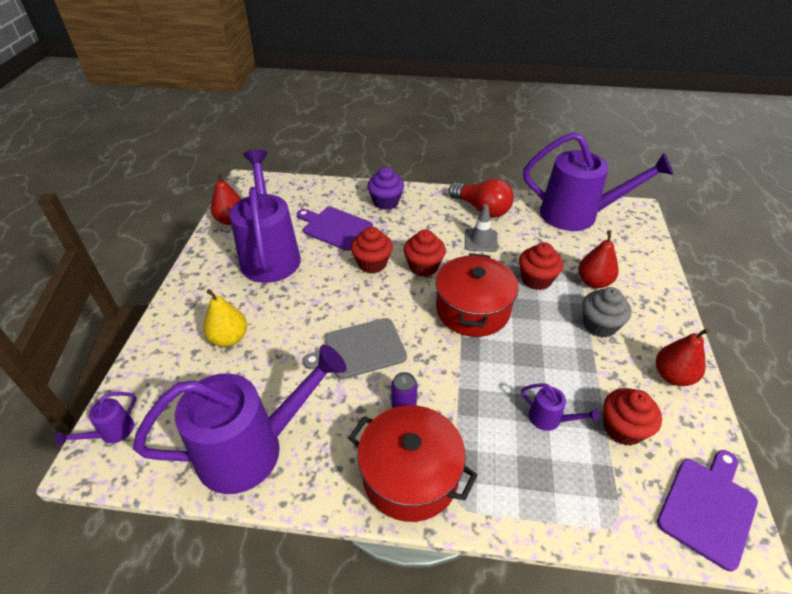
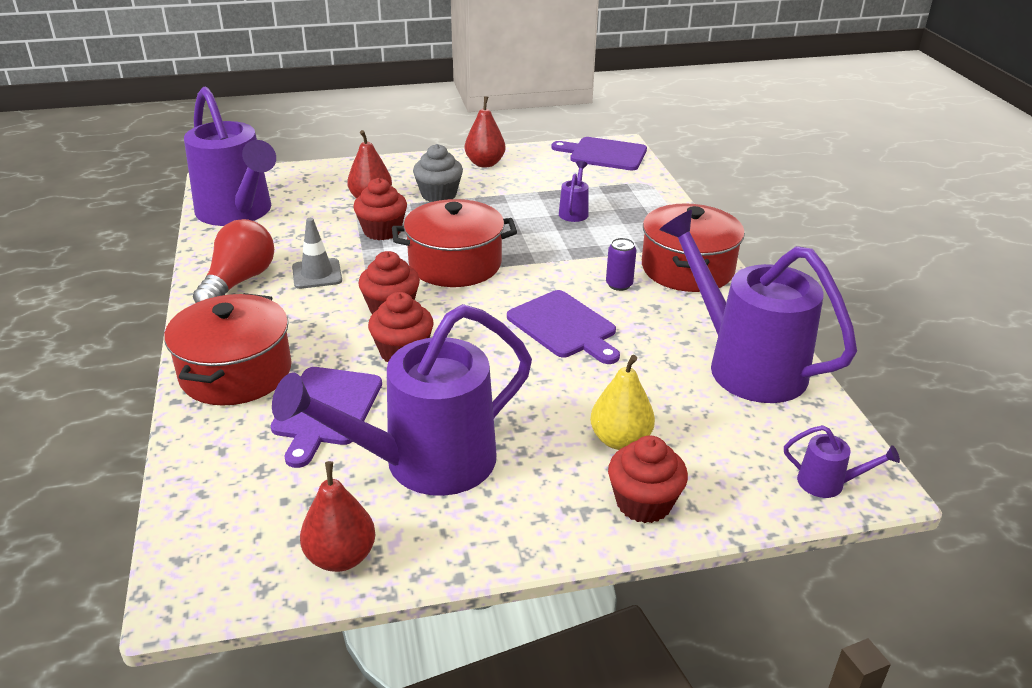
camera: 110 degrees left, 10 degrees down
grey cutting board [303,318,407,379] -> purple cutting board [507,290,620,364]
purple cupcake [367,167,404,210] -> red pot [164,293,292,406]
purple watering can [523,132,673,231] -> purple watering can turned 150 degrees clockwise [184,86,276,226]
red cupcake [603,388,662,446] -> red cupcake moved to [608,436,688,523]

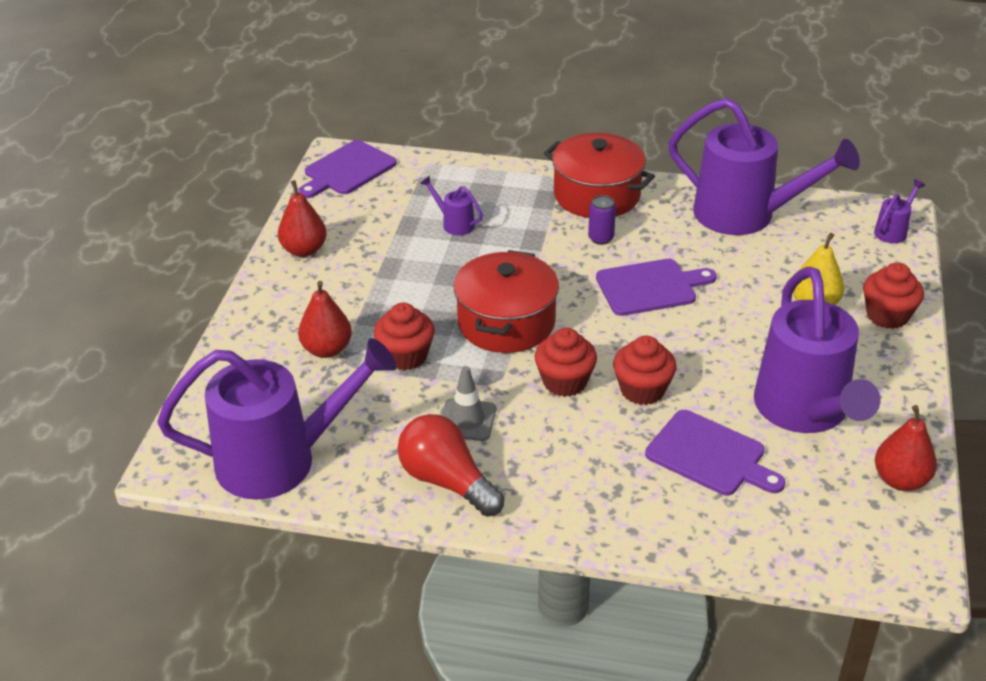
camera: 65 degrees left, 5 degrees up
red pot [164,293,292,406] -> none
grey cupcake [413,144,463,202] -> none
purple watering can [659,210,857,403] -> purple watering can turned 135 degrees counterclockwise [668,98,860,235]

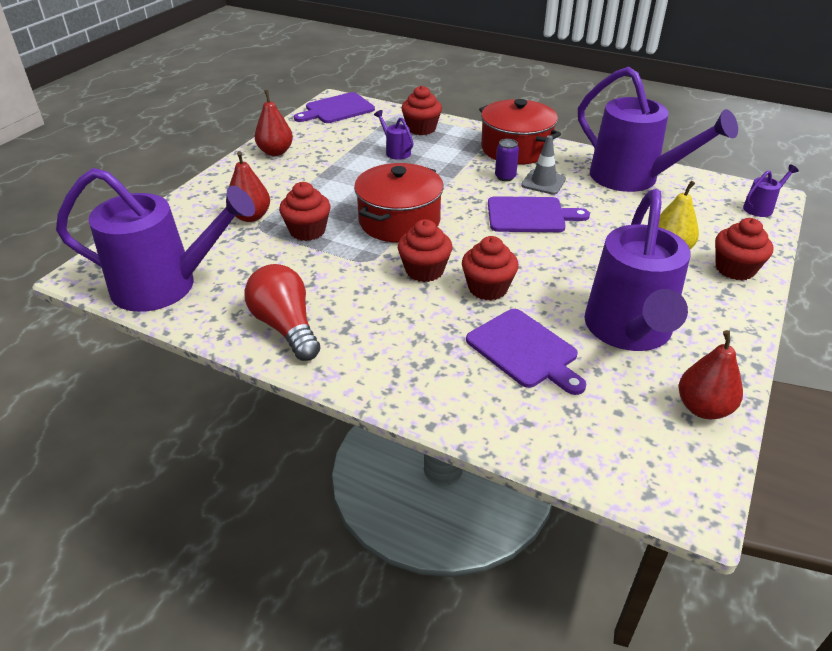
camera: 15 degrees right, 0 degrees up
grey traffic cone [441,366,496,441] -> grey traffic cone moved to [521,135,566,195]
none -> red cupcake [401,86,442,135]

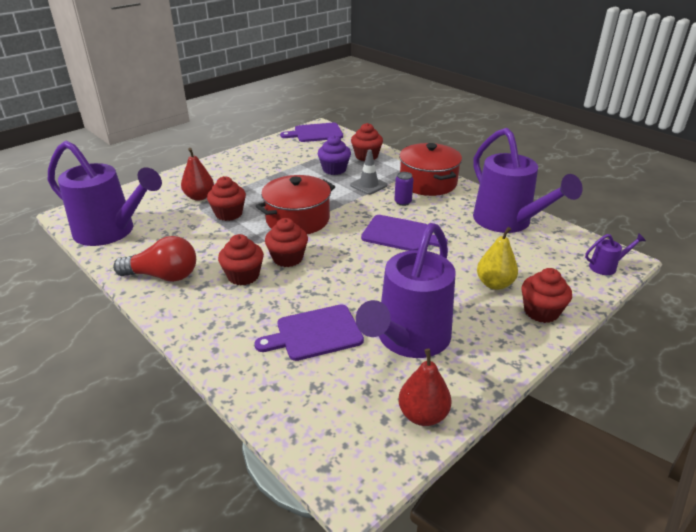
camera: 20 degrees right, 5 degrees down
red light bulb [244,264,320,361] -> red light bulb turned 105 degrees clockwise [113,236,196,282]
red pear [255,90,293,156] -> none
purple watering can [374,110,414,160] -> purple cupcake [318,135,351,175]
red cupcake [462,236,519,300] -> red cupcake moved to [218,234,264,285]
purple cutting board [466,309,586,395] -> purple cutting board turned 90 degrees clockwise [255,304,364,361]
grey traffic cone [521,135,566,195] -> grey traffic cone moved to [350,150,387,195]

